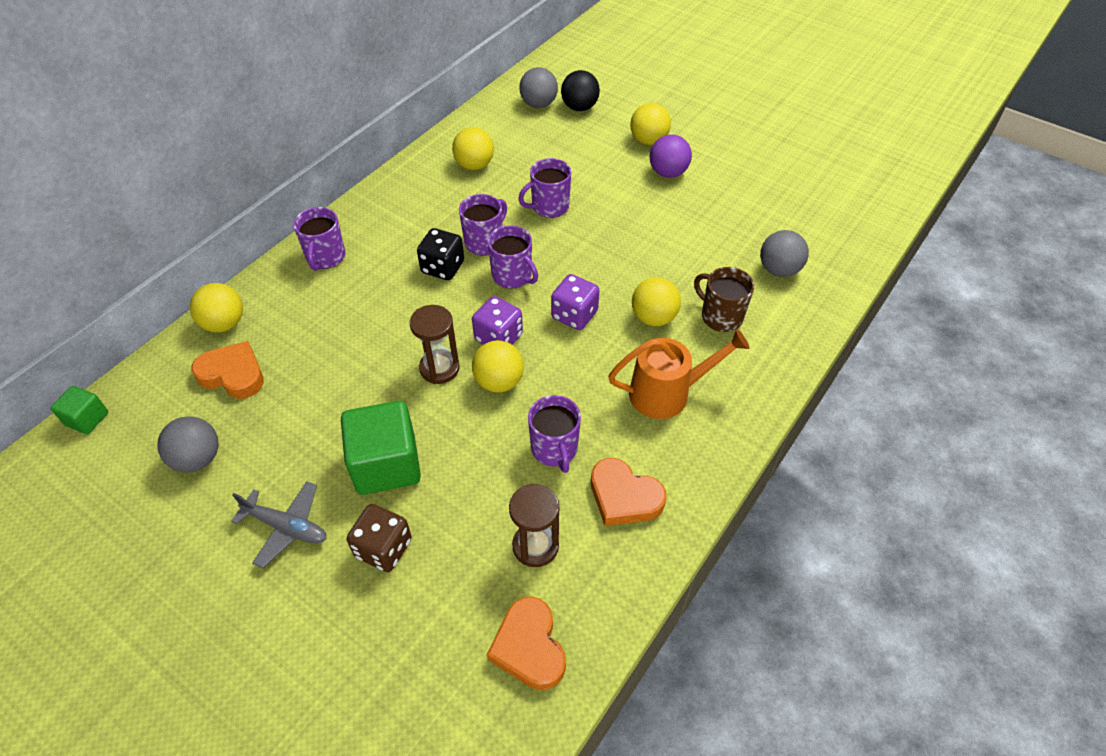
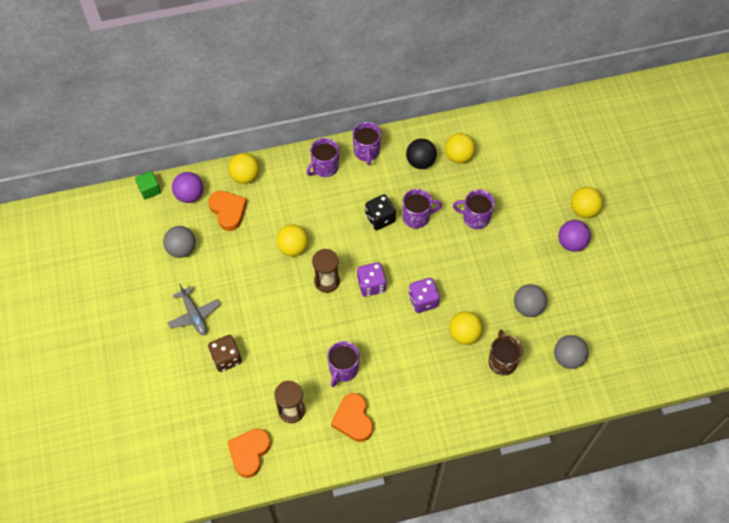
camera: 40 degrees right, 10 degrees up
green cube [341,401,421,495] -> none
yellow ball [472,340,524,392] -> yellow ball moved to [276,224,308,256]
purple mug [487,225,538,289] -> purple mug moved to [353,122,381,165]
grey ball [519,67,558,108] -> grey ball moved to [514,284,547,317]
black ball [561,70,600,111] -> black ball moved to [406,139,437,169]
orange watering can [608,329,750,419] -> none
none -> purple ball [172,172,203,203]

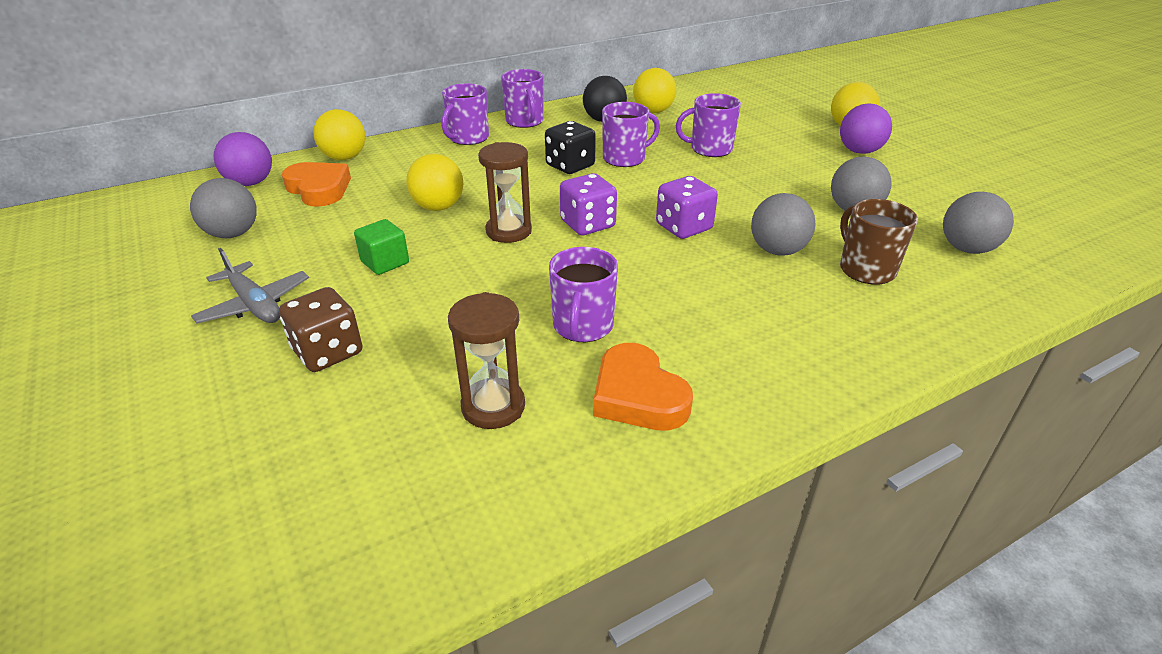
camera: 15 degrees left, 25 degrees down
green cube [135,171,161,200] -> green cube moved to [354,219,409,275]
orange heart [227,429,271,478] -> none
yellow ball [449,311,483,345] -> grey ball [751,193,816,255]

